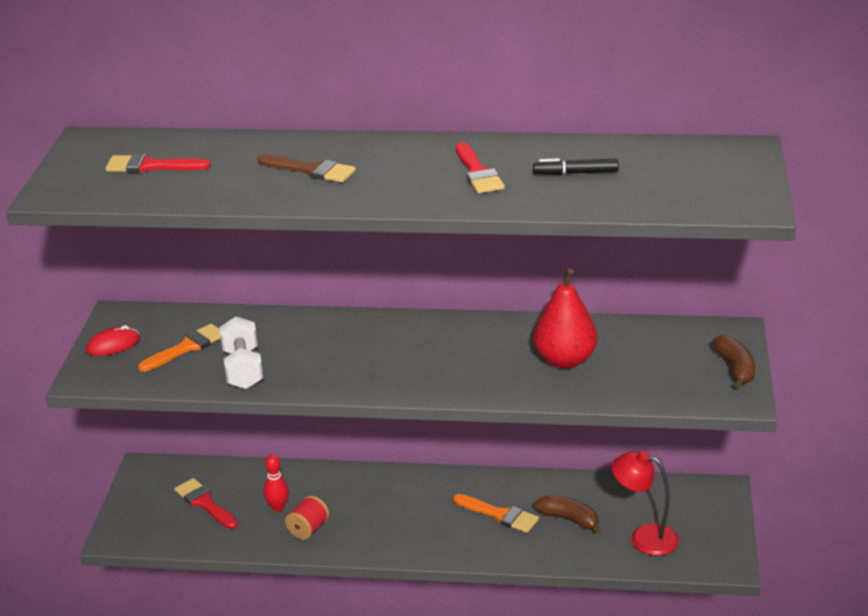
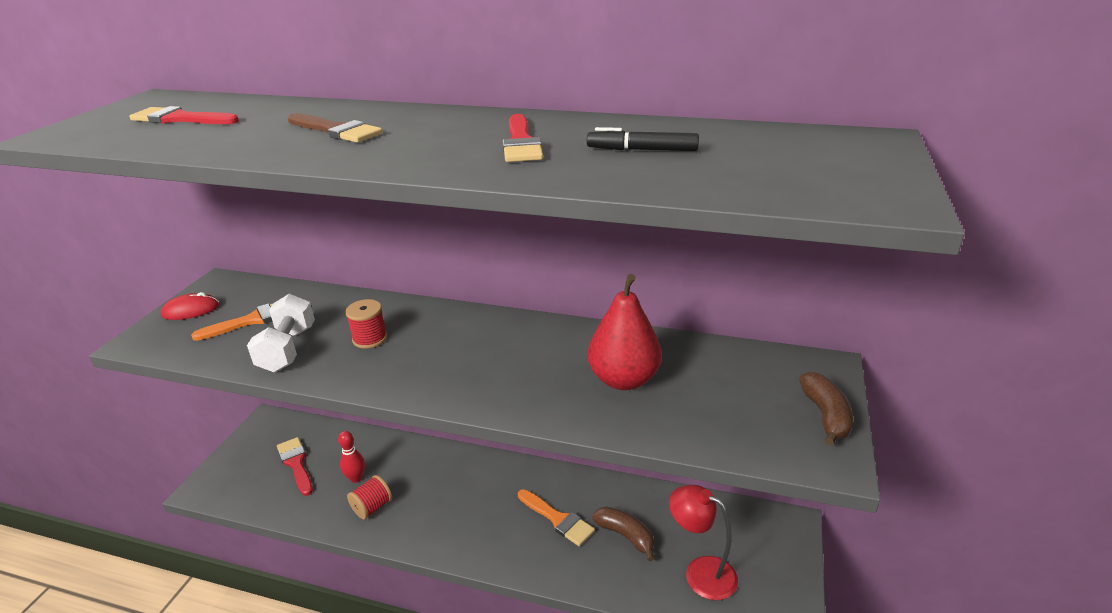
camera: 10 degrees right, 0 degrees up
none -> red spool [345,299,387,349]

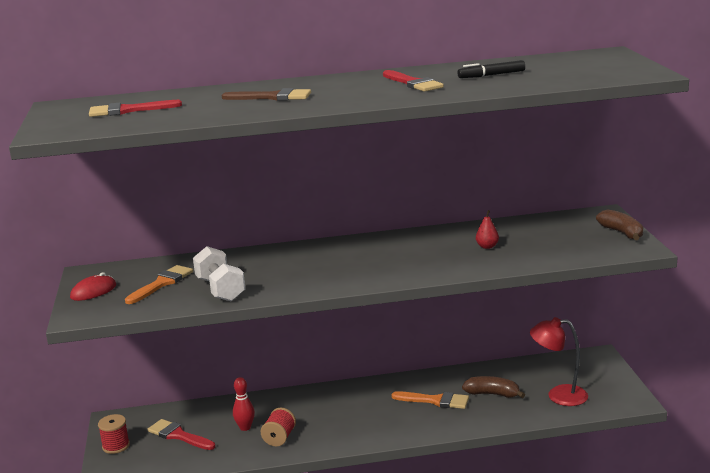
camera: 25 degrees left, 10 degrees down
red spool [345,299,387,349] -> red spool moved to [98,414,130,454]
red pear [588,274,662,390] -> red pear [476,210,499,249], size x0.44

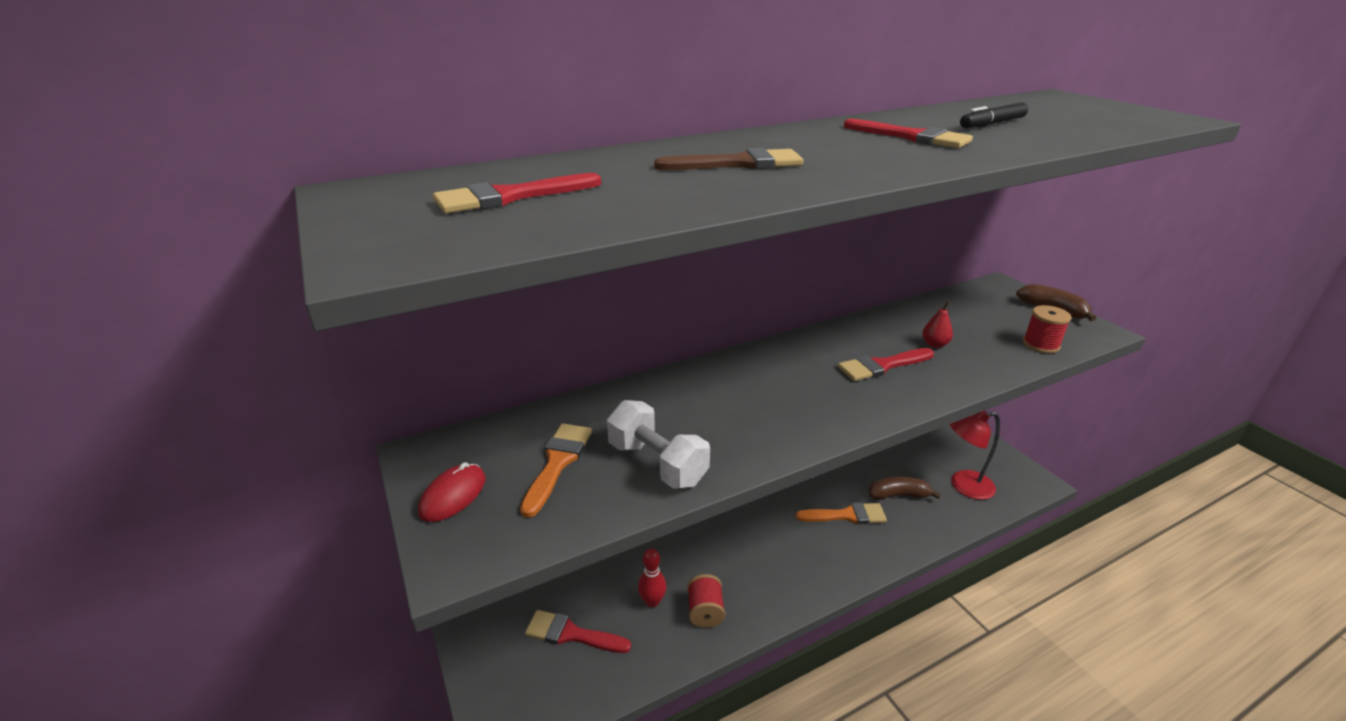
camera: 20 degrees left, 10 degrees up
red spool [98,414,130,454] -> red spool moved to [1023,305,1072,353]
none -> red brush [838,348,934,381]

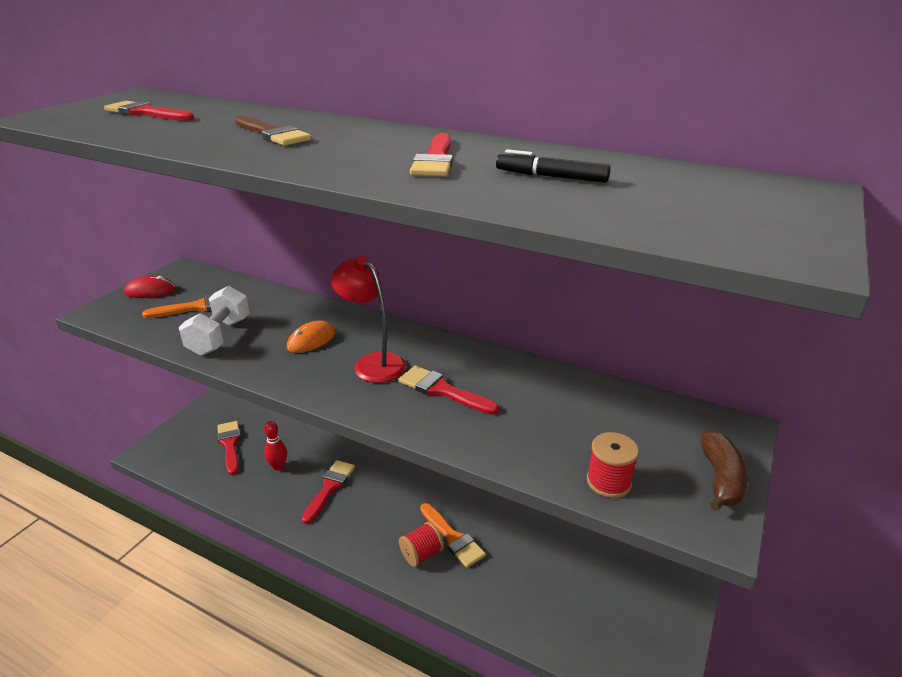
camera: 55 degrees right, 0 degrees up
red spool [687,574,725,628] -> red spool moved to [399,522,444,567]
brown banana [869,477,941,500] -> none
red pear [922,301,953,348] -> none
red lamp [950,411,1000,500] -> red lamp moved to [331,256,406,383]
none -> orange mouse [287,321,336,353]
none -> red brush [302,460,355,524]

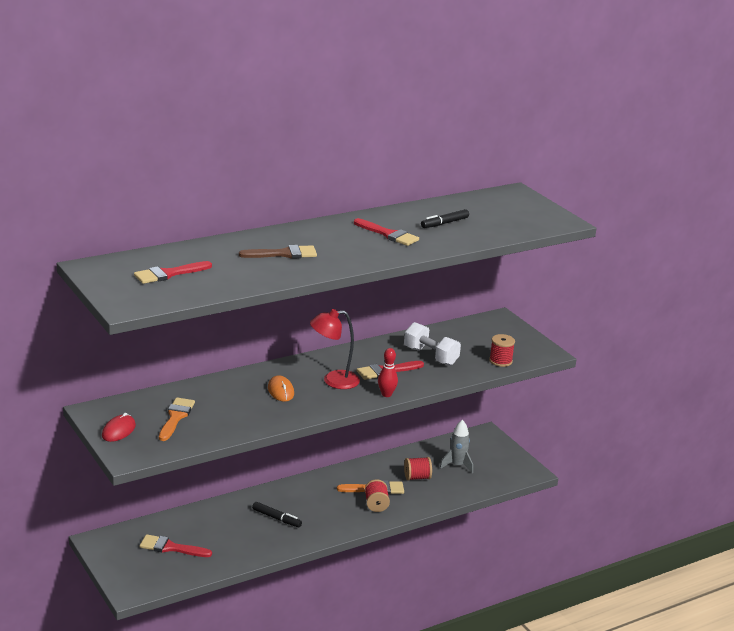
camera: 60 degrees left, 5 degrees down
white dumbbell [179,286,250,356] -> white dumbbell moved to [404,322,461,366]
red bowling pin [264,421,287,471] -> red bowling pin moved to [378,348,398,397]
red brush [302,460,355,524] -> black marker [252,502,302,527]
brown banana [700,431,748,511] -> none
none -> red spool [404,457,432,480]
none -> grey rocket [440,420,473,473]

